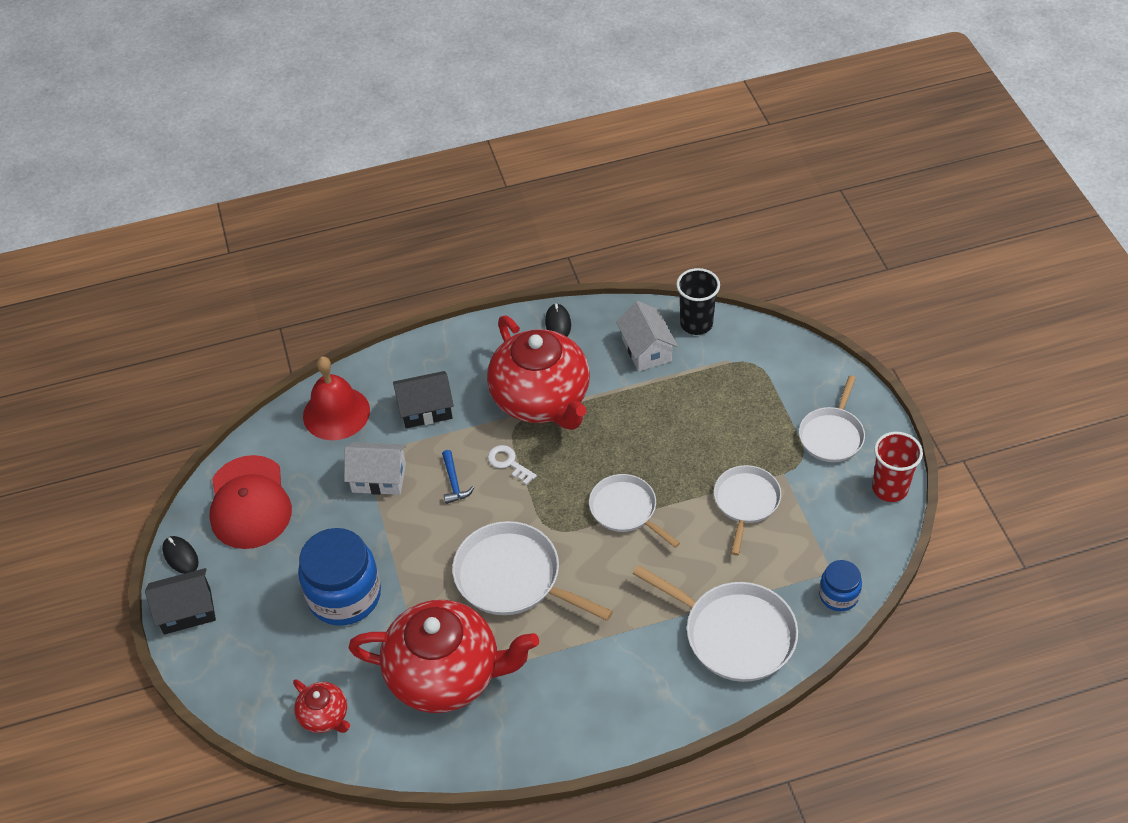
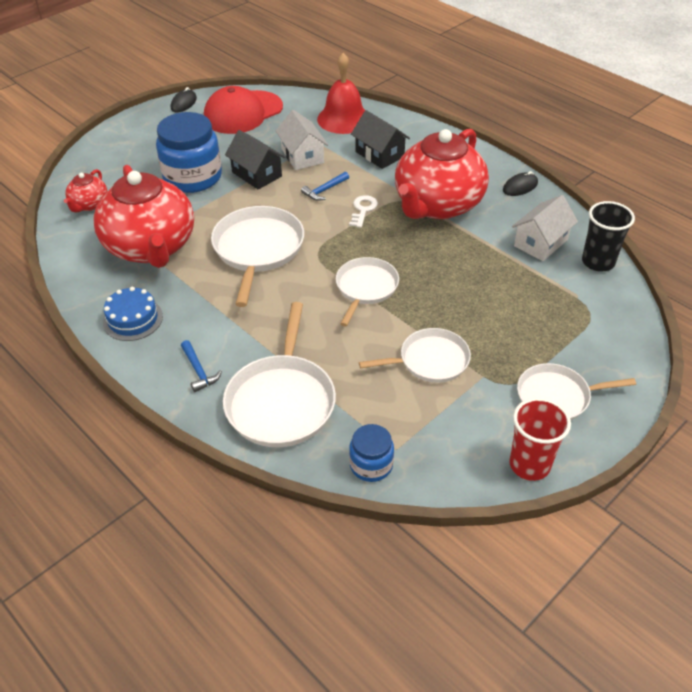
camera: 60 degrees right, 5 degrees down
black house [145,568,216,634] -> black house moved to [225,130,285,190]
none -> blue cake [103,287,163,341]
none -> blue hammer [181,340,222,392]

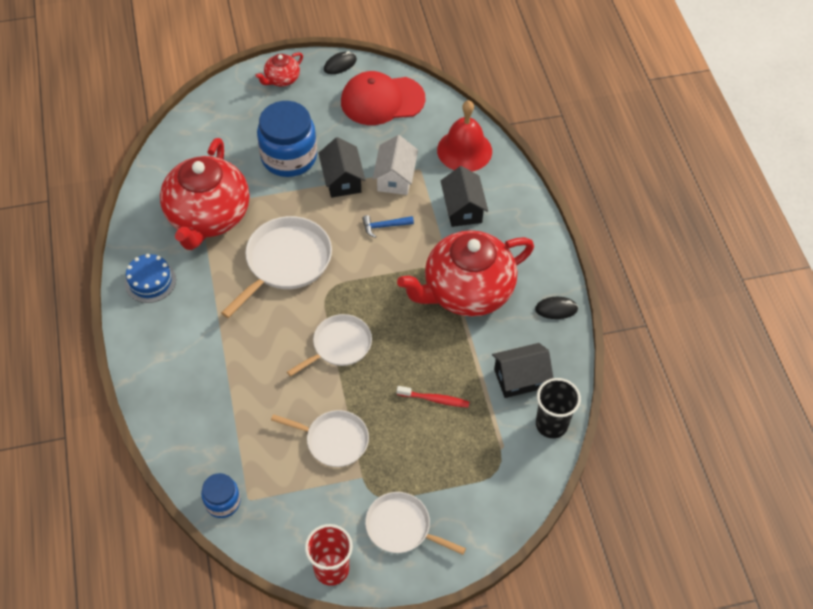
camera: 30 degrees right, 10 degrees up
red teapot [64,169,107,213] -> red teapot moved to [255,52,303,87]
blue hammer [181,340,222,392] -> none
white pan [223,302,336,447] -> none
white key [349,195,378,228] -> none
white house [512,195,578,261] -> black house [492,343,554,398]
none -> red toothbrush [397,386,469,407]

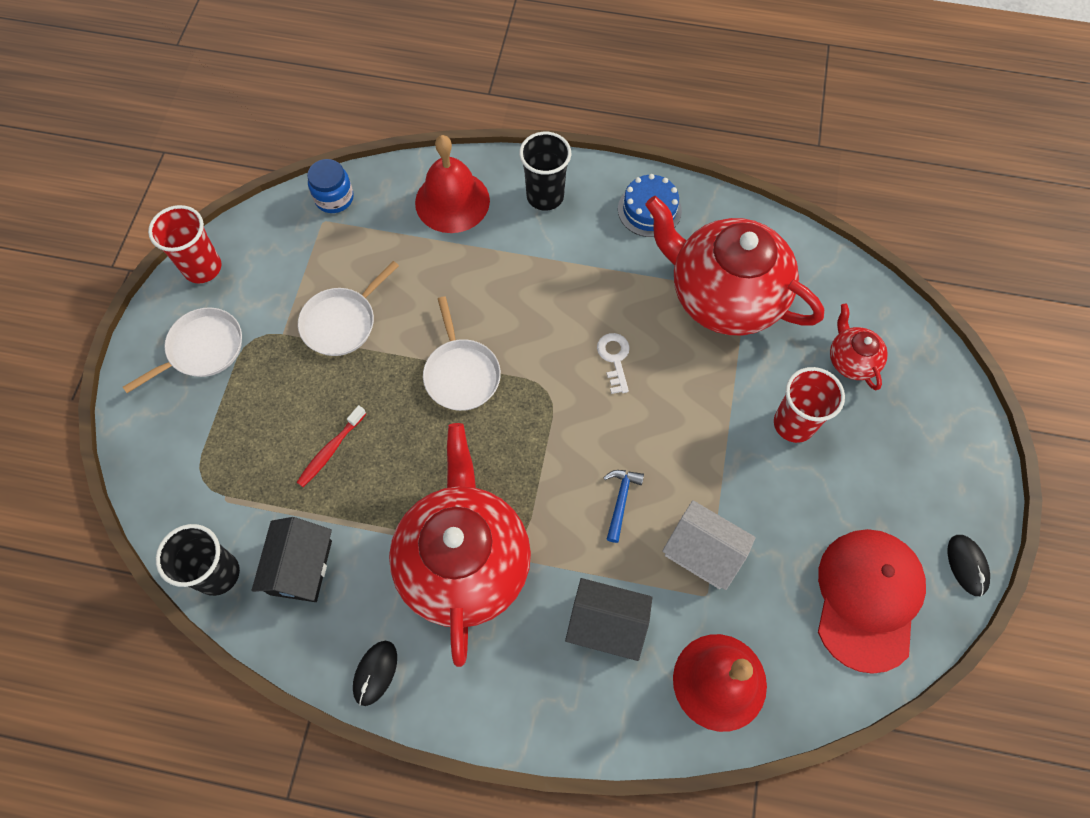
camera: 115 degrees right, 10 degrees up
white pan [221,216,332,318] -> white key [597,333,630,394]
red teapot [255,52,303,87] -> red teapot moved to [830,303,888,390]
blue jar [257,101,317,177] -> red cup [774,367,845,443]
black house [318,137,365,198] -> none
none -> red bell [415,135,490,233]
none -> black cup [519,132,571,211]

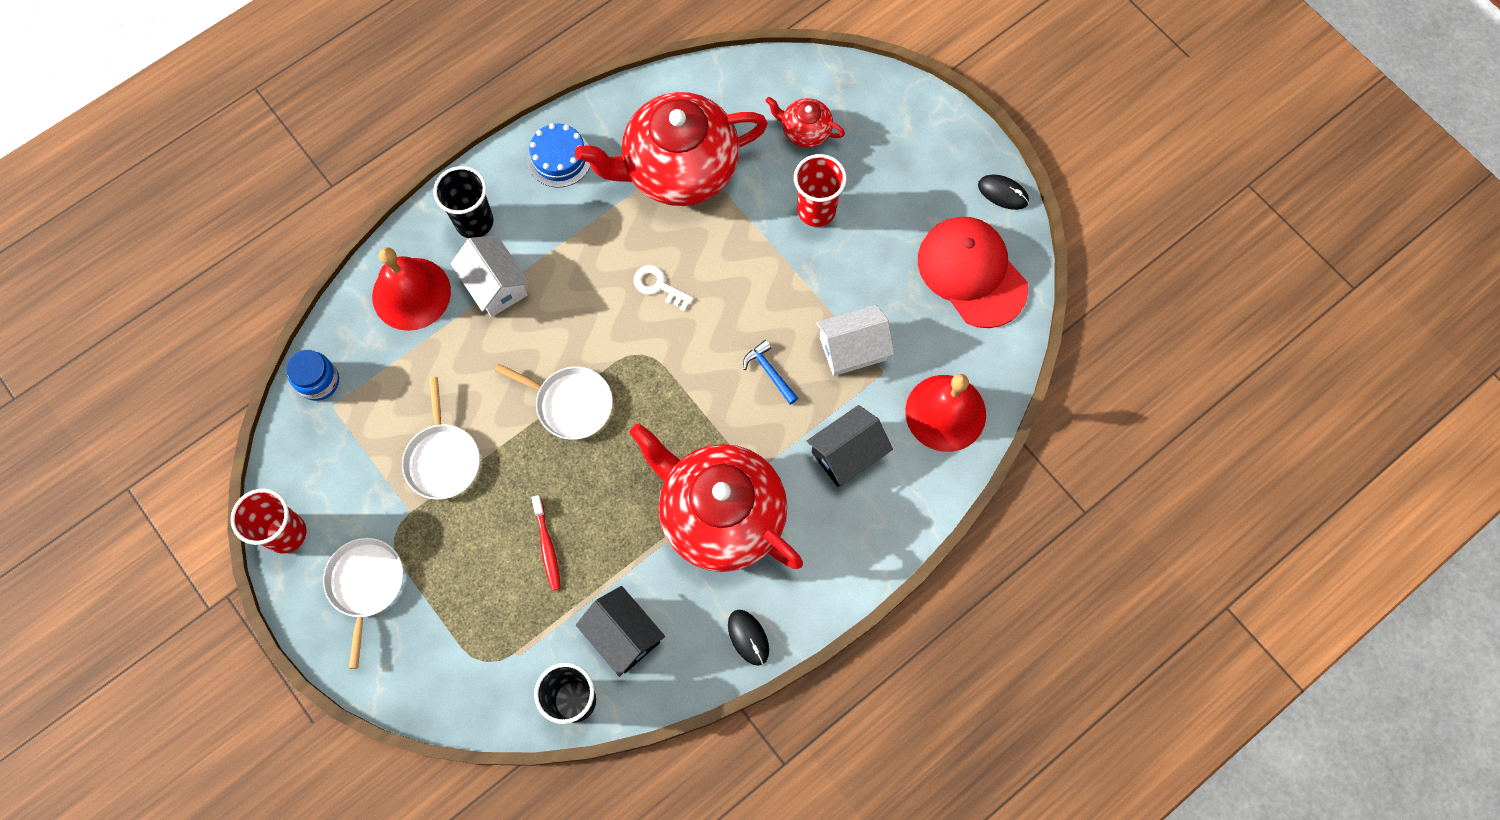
camera: 50 degrees left, 5 degrees up
none -> white house [451,236,530,317]

